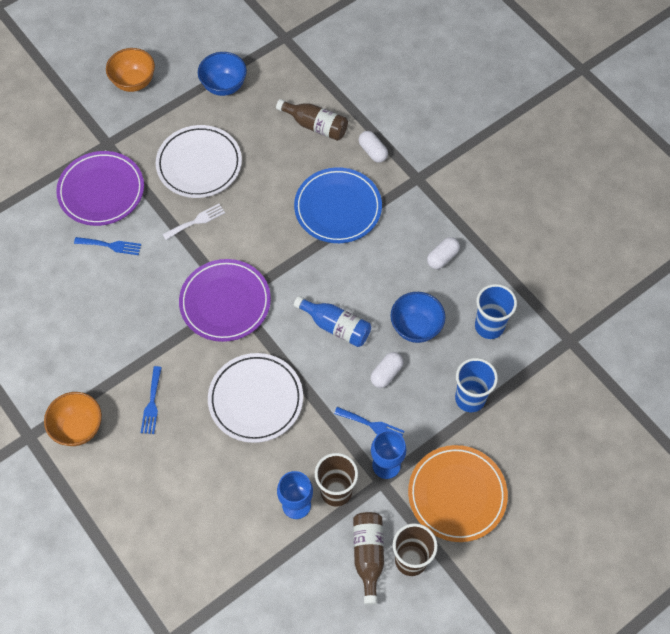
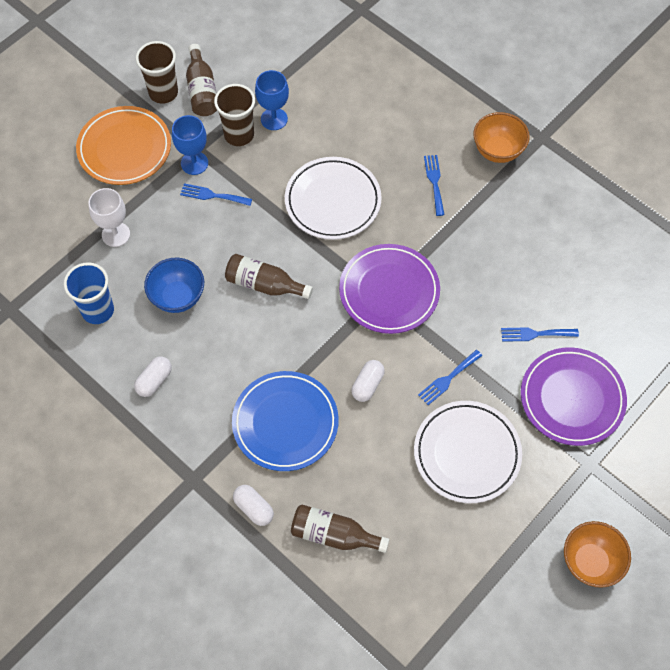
camera: 170 degrees right, 0 degrees up
white fork [162,204,225,240] -> blue fork [418,350,482,405]
blue bowl [198,52,247,96] -> none
blue bottle [294,296,371,347] -> brown bottle [225,254,313,299]
white capsule [370,352,403,388] -> white capsule moved to [352,360,385,402]
blue cup [455,358,498,412] -> white goblet [88,188,130,247]

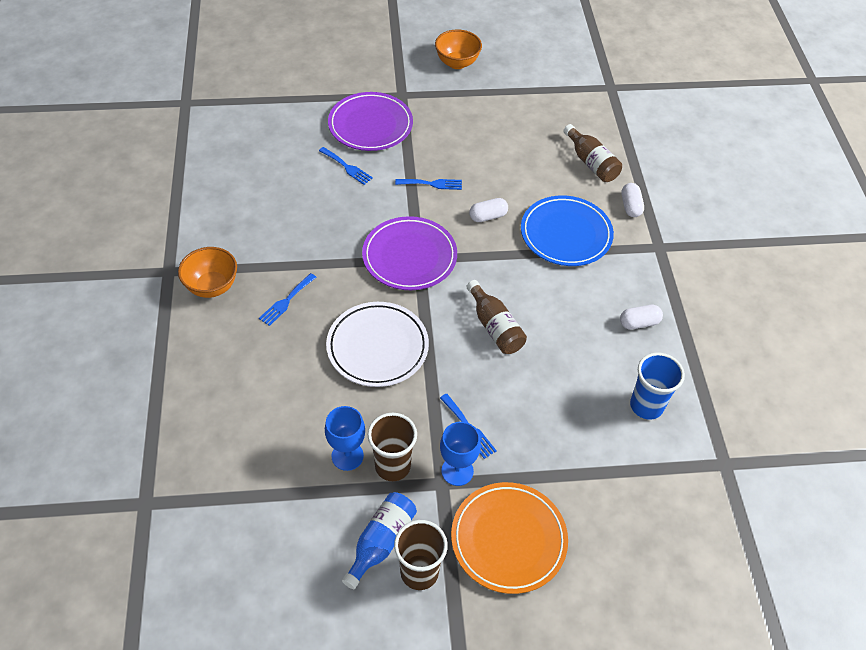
camera: 140 degrees left, 10 degrees down
white goblet [88,188,130,247] -> none
blue bowl [144,258,204,313] -> none
brown bottle [186,44,217,116] -> blue bottle [342,492,417,589]
white plate [414,401,522,503] -> none

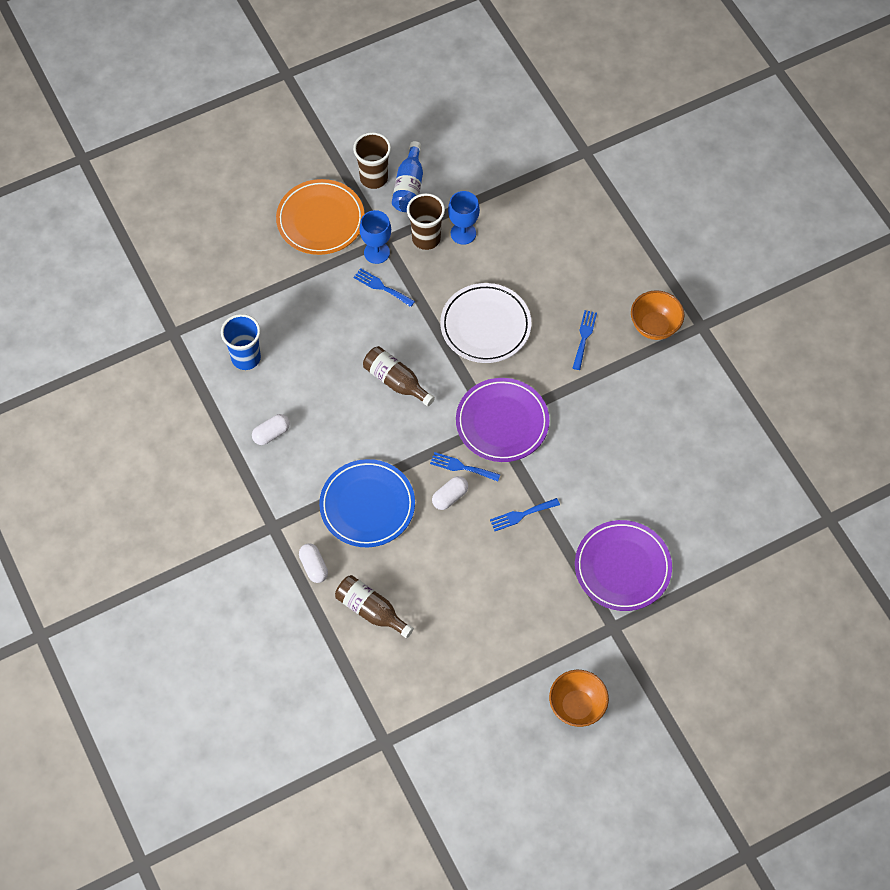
camera: 160 degrees right, 10 degrees up
blue fork [319,147,373,185] -> blue fork moved to [430,452,500,482]

